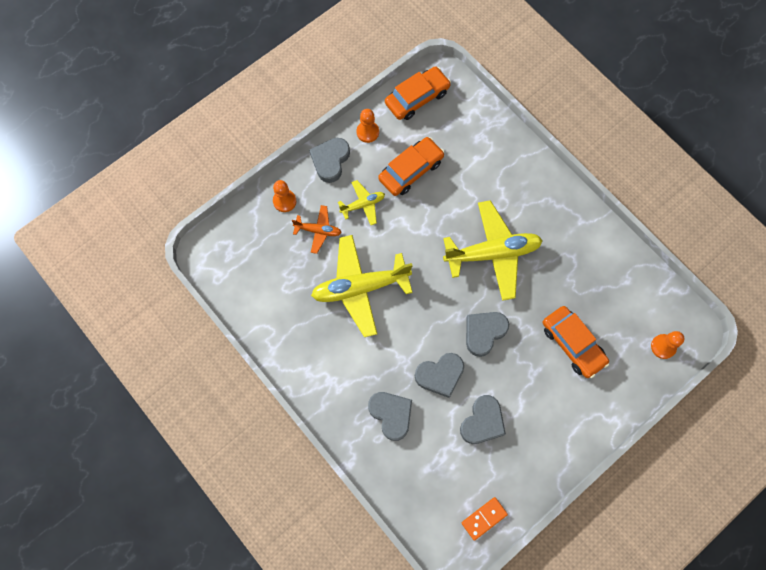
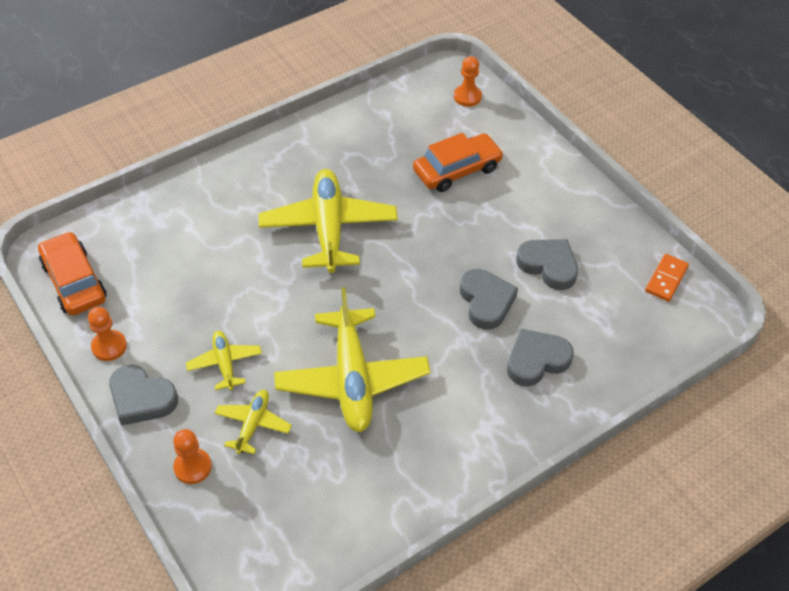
camera: 85 degrees left, 20 degrees down
orange plane [292,205,342,254] -> yellow plane [215,390,292,454]
orange car [378,137,444,196] -> none
orange domino [462,497,508,541] -> orange domino turned 60 degrees clockwise [645,254,689,302]
grey heart [466,312,509,357] -> none

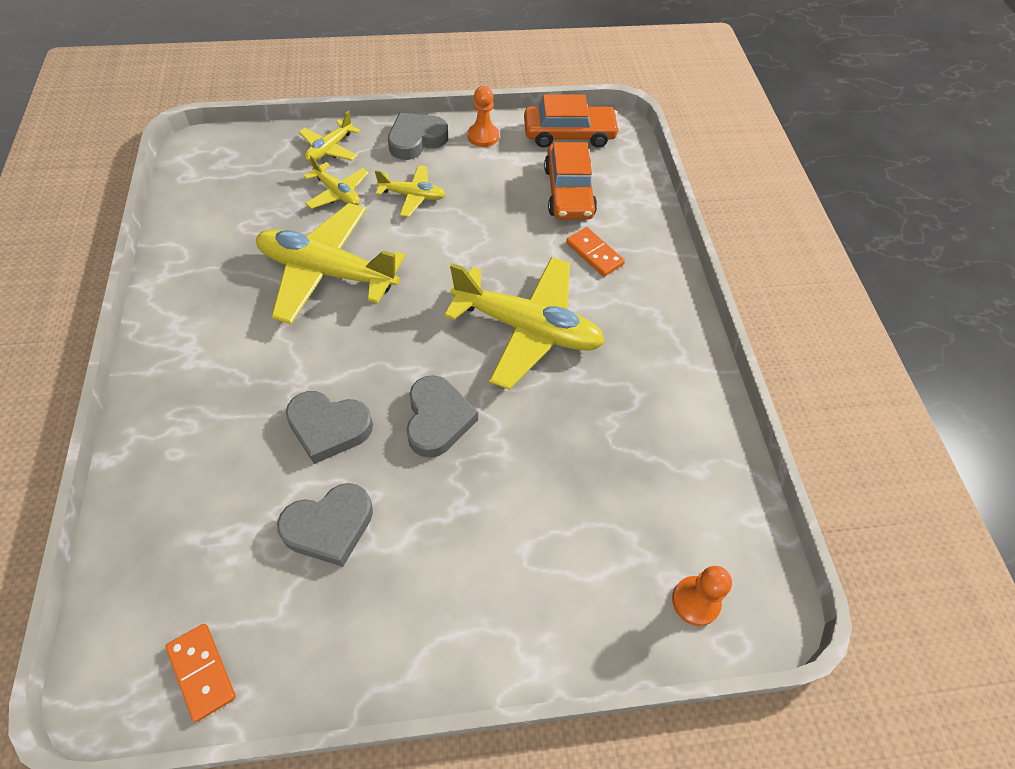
camera: 115 degrees right, 5 degrees up
orange pawn [173,429,212,484] -> yellow plane [299,111,360,162]
orange car [413,133,504,192] -> orange car moved to [544,142,597,220]
grey heart [507,329,574,387] -> grey heart moved to [406,375,478,458]
none -> orange domino [566,227,625,277]

